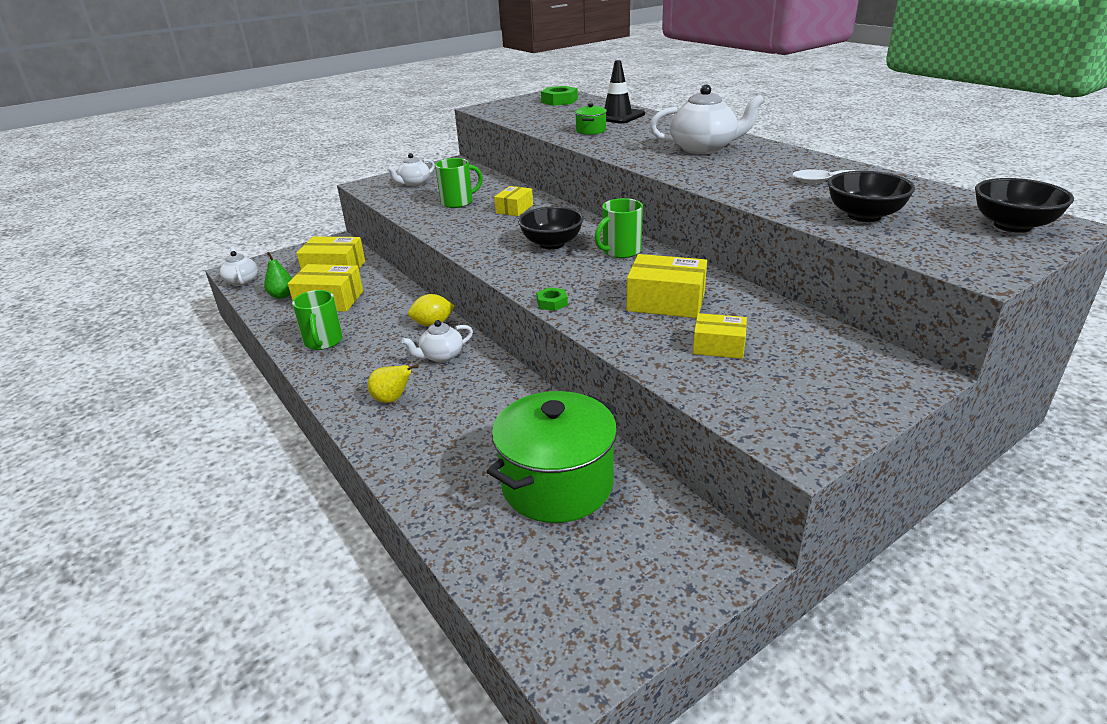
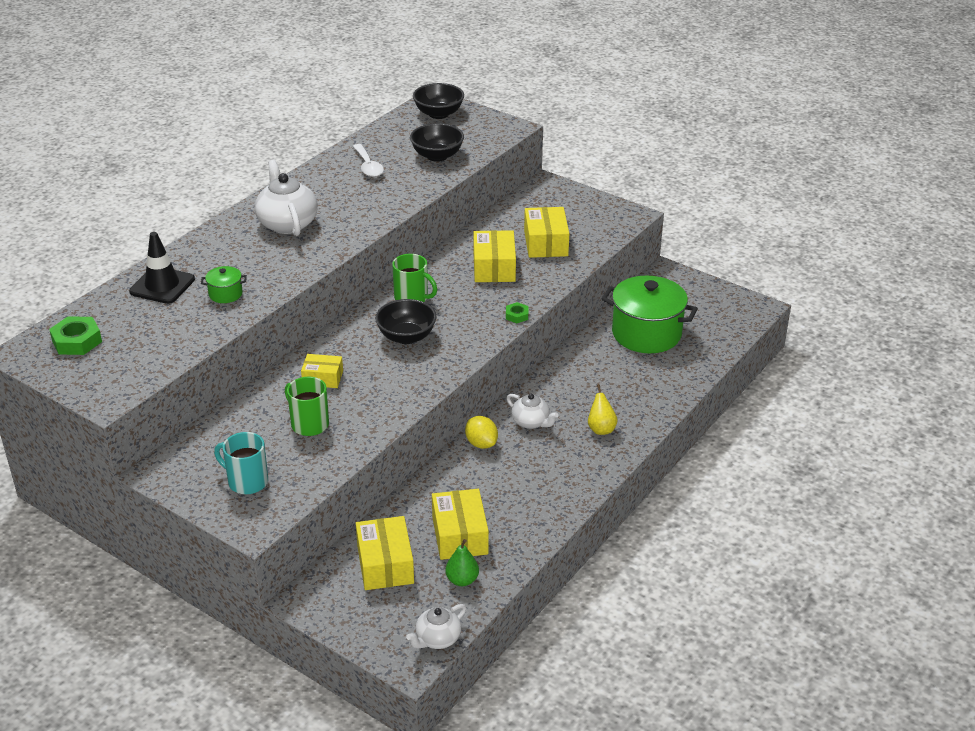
camera: 110 degrees left, 5 degrees up
green mug [292,290,343,350] -> none
white teapot [387,153,435,187] -> turquoise mug [214,432,268,494]
yellow box [693,313,747,359] -> yellow box [524,207,569,258], size x1.61

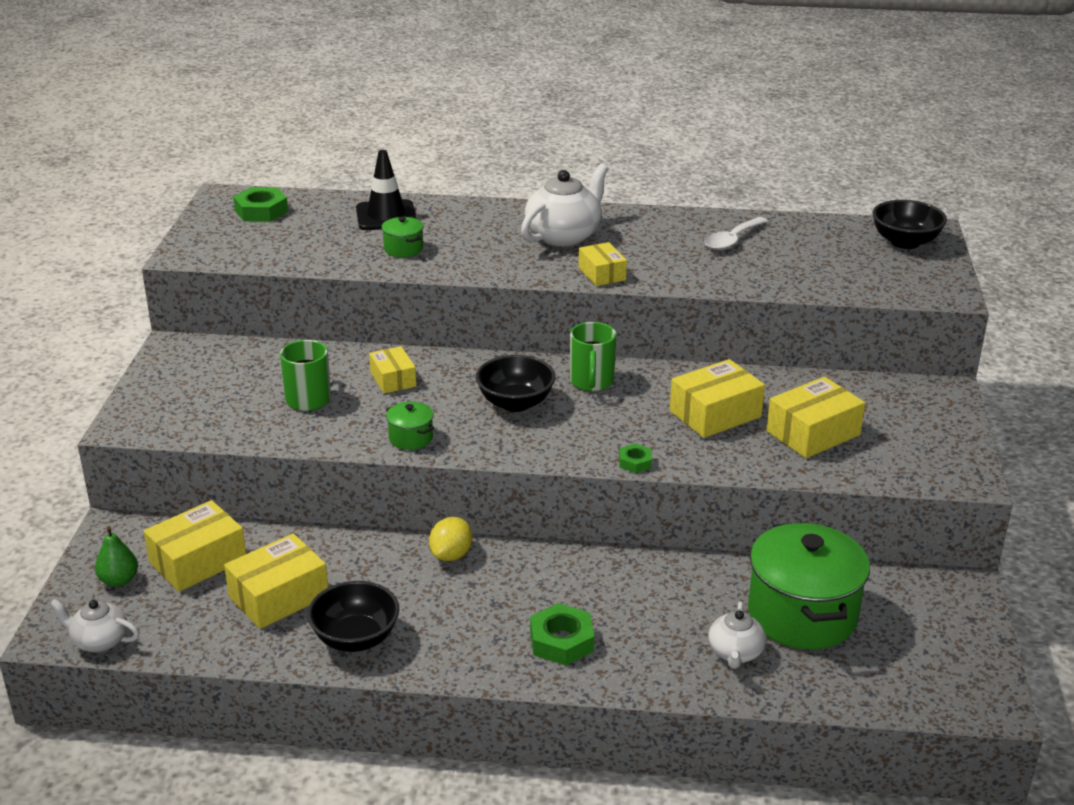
camera: 60 degrees right, 5 degrees down
turquoise mug [214,432,268,494] -> none
black bowl [410,123,464,162] -> black bowl moved to [308,581,399,652]
green pear [445,539,479,586] -> green pear moved to [95,526,138,587]
white teapot [506,394,558,429] -> white teapot moved to [708,602,766,669]
yellow pear [588,384,618,435] -> green nut [530,603,594,666]
none -> green pot [386,401,434,450]
none -> yellow box [579,242,627,286]

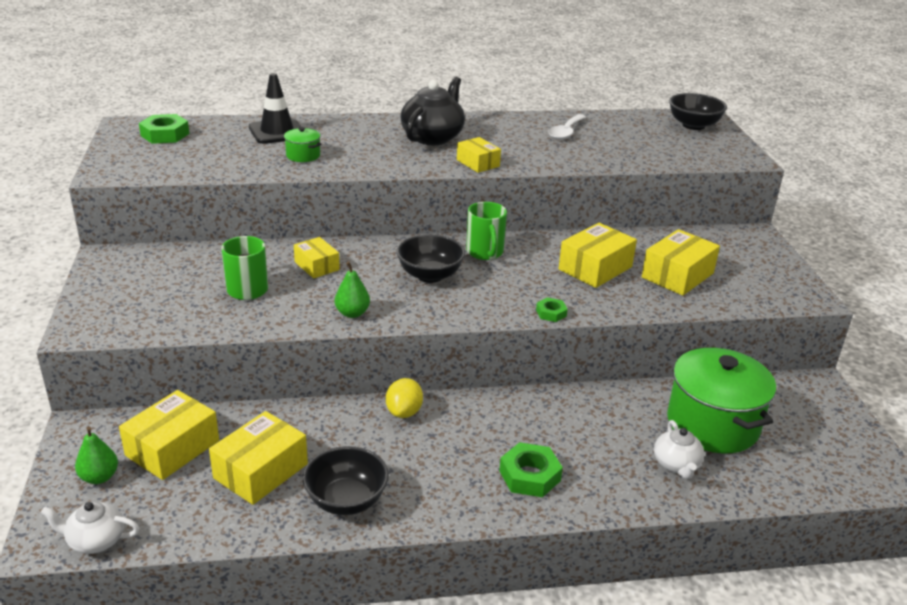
camera: 15 degrees left, 0 degrees up
green pot [386,401,434,450] -> green pear [335,261,370,318]
white teapot [521,164,608,247] -> black teapot [400,77,465,145]

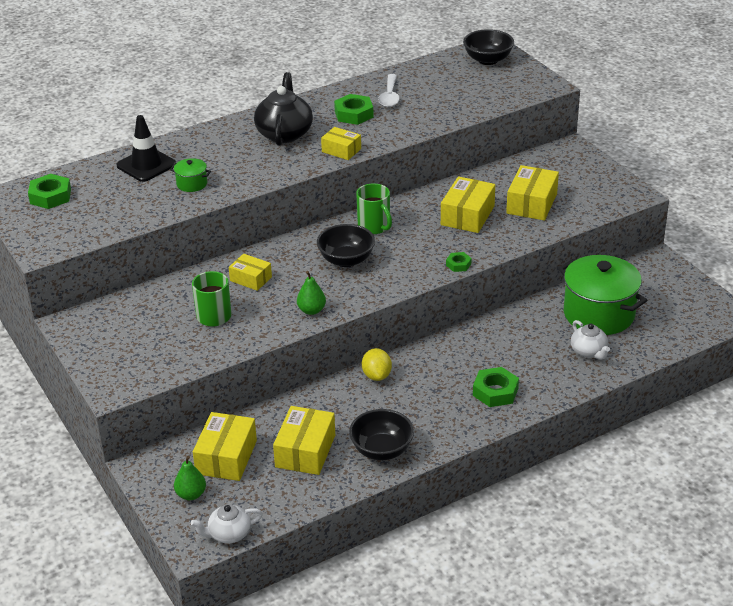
camera: 20 degrees left, 5 degrees up
none -> green nut [334,94,374,125]

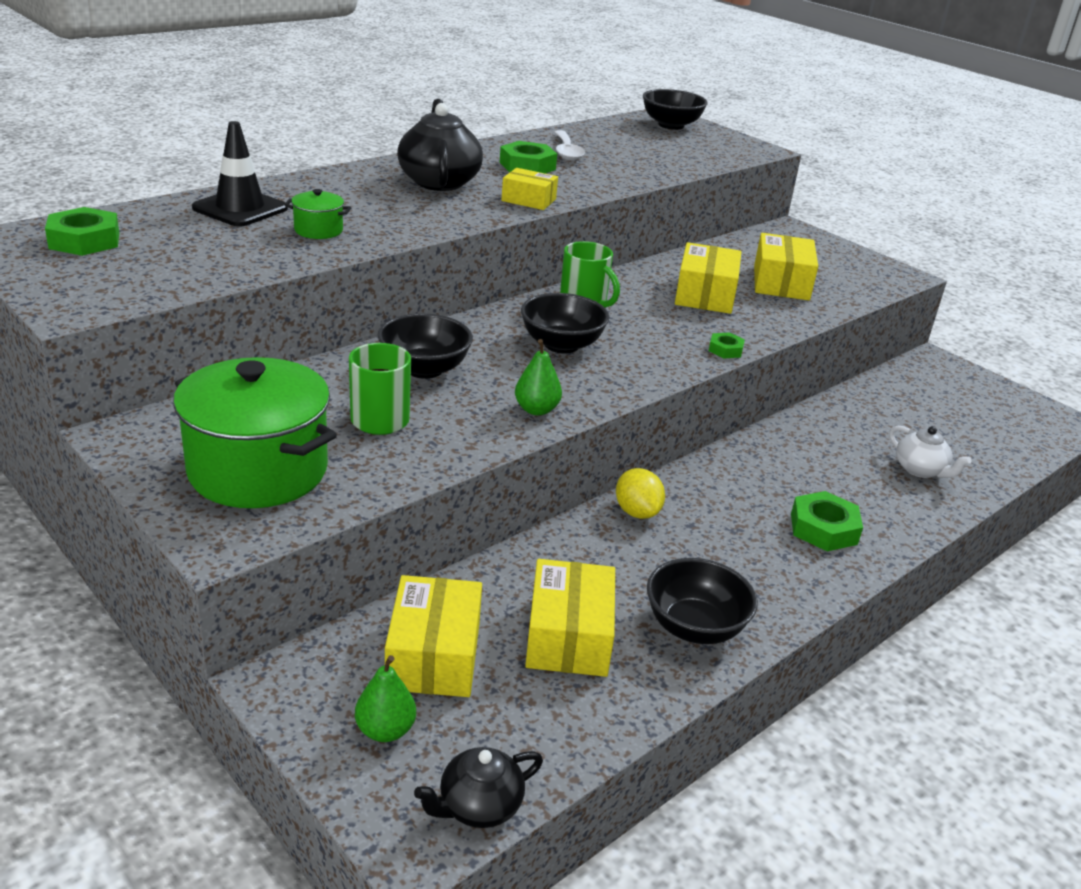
camera: 15 degrees left, 5 degrees down
white teapot [191,504,263,543] -> black teapot [414,747,543,828]
yellow box [229,254,272,291] -> black bowl [378,313,473,379]
green pot [558,255,647,335] -> green pot moved to [173,357,337,508]

